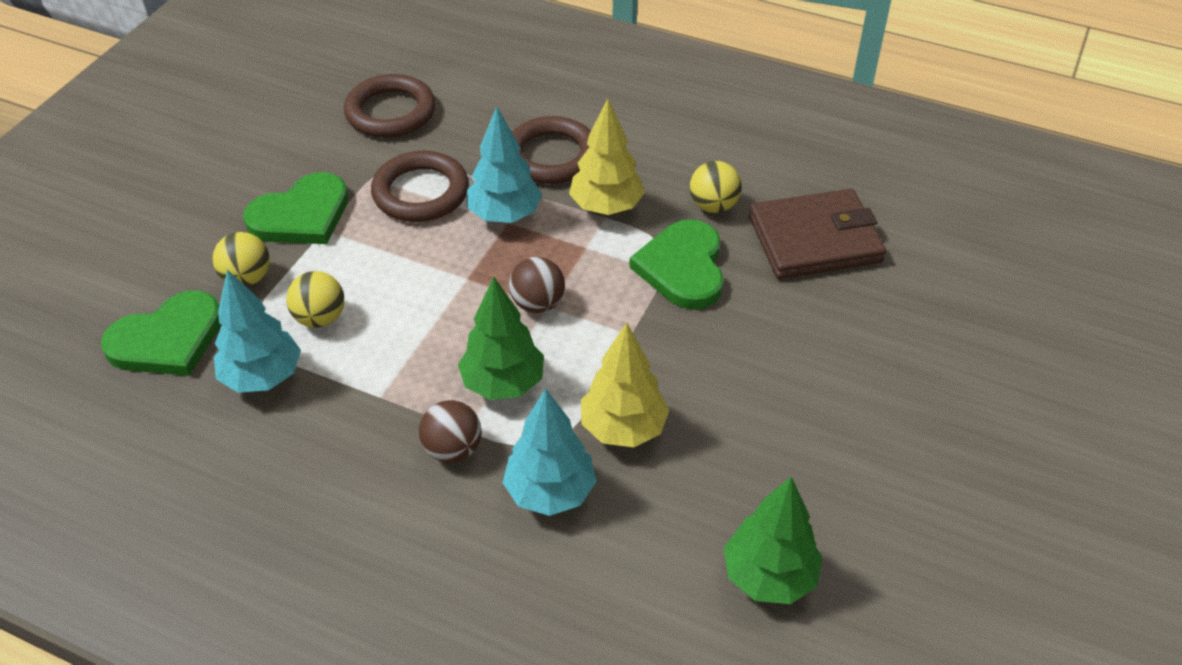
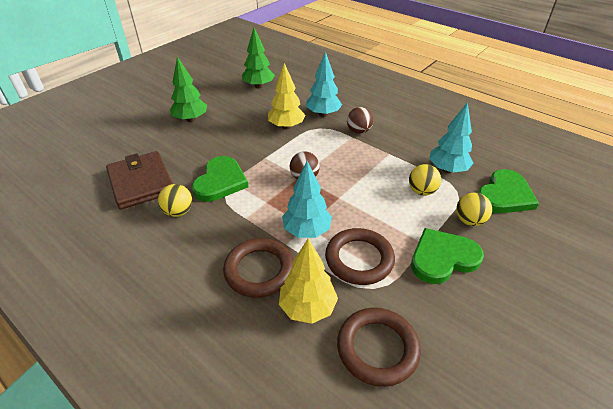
camera: 165 degrees left, 5 degrees down
green heart [101,291,221,376] -> green heart turned 150 degrees clockwise [478,169,539,213]
green tree [458,277,544,400] -> green tree moved to [170,56,207,122]
yellow tree [569,98,645,215] -> yellow tree moved to [279,238,338,324]
brown wallet [749,189,886,279] -> brown wallet turned 60 degrees clockwise [106,151,173,210]

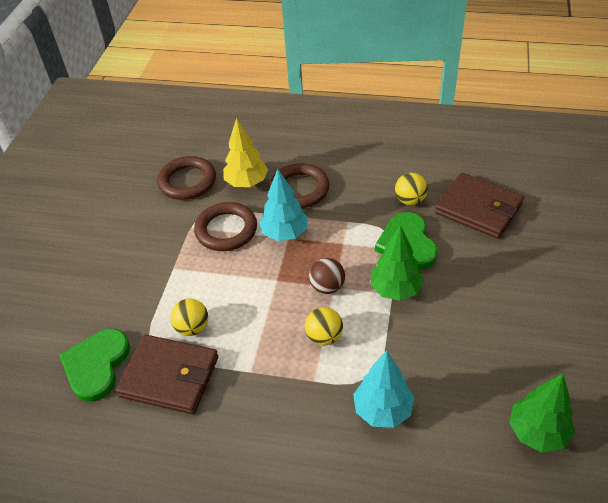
camera: 155 degrees right, 5 degrees up
green tree [170,56,207,122] -> green tree moved to [371,225,424,301]
yellow tree [268,63,305,130] -> none
brown ball [347,107,373,134] -> none
green heart [411,228,484,284] -> none
turquoise tree [429,102,474,173] -> brown wallet [115,335,218,414]
yellow ball [456,193,492,226] -> yellow ball moved to [305,307,343,346]

